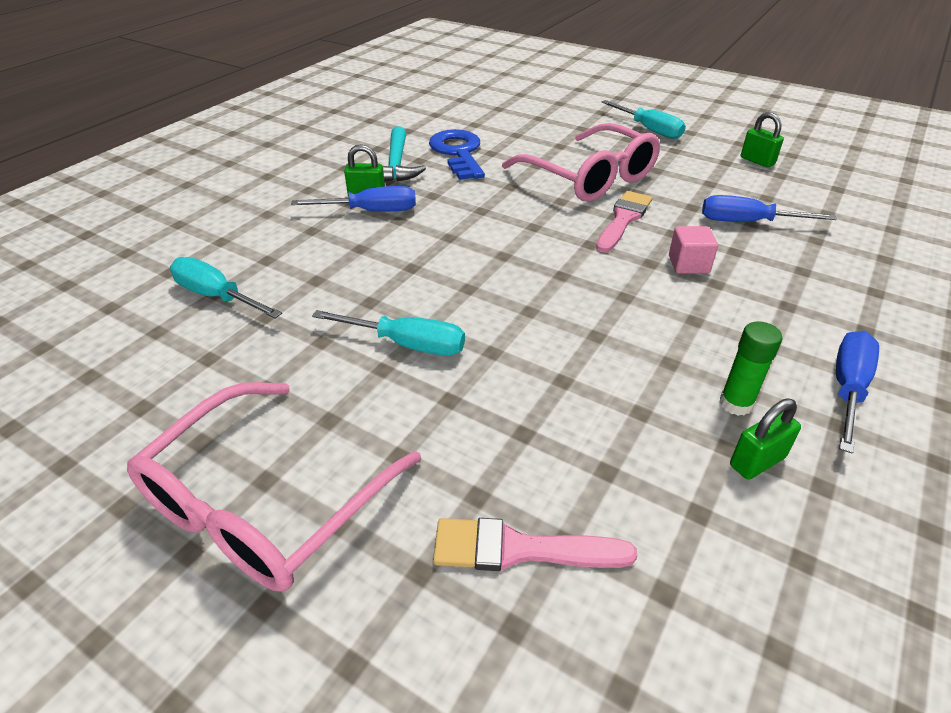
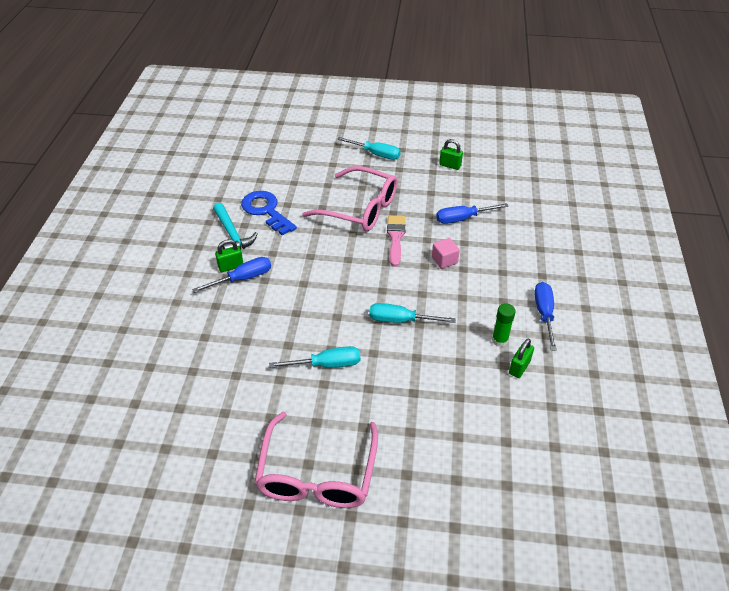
camera: 25 degrees left, 5 degrees up
turquoise screwdriver [170,257,282,318] -> turquoise screwdriver moved to [369,303,456,323]
pink brush [433,518,638,571] -> none

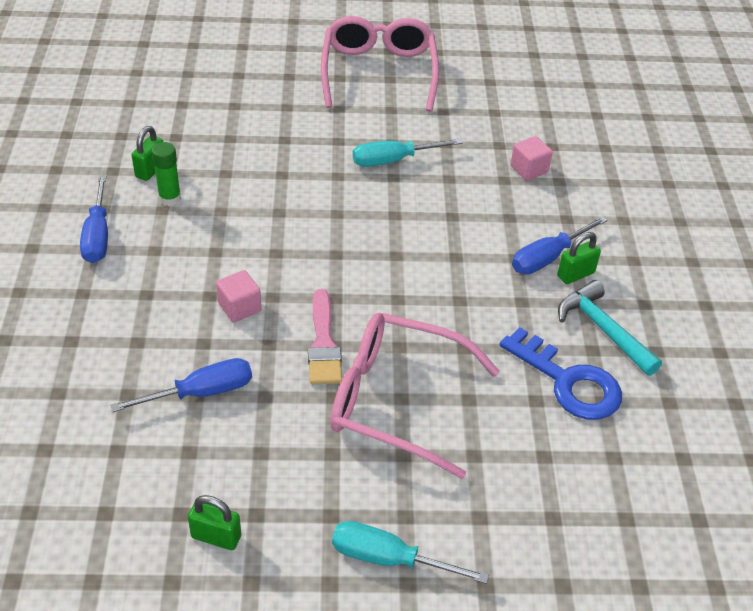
camera: 170 degrees right, 0 degrees up
turquoise screwdriver [369,303,456,323] -> none
none -> pink cube [511,136,553,181]

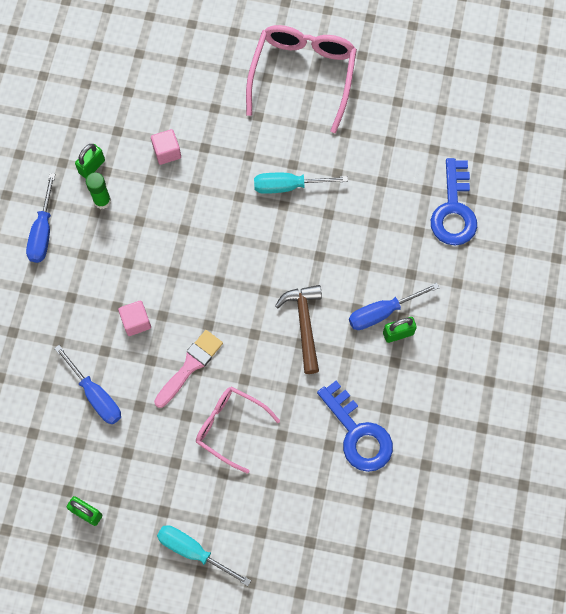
camera: 15 degrees right, 25 degrees up
blue screwdriver [110,358,252,412] -> blue screwdriver turned 60 degrees clockwise [54,345,121,424]
pink brush [308,289,342,384] -> pink brush turned 150 degrees counterclockwise [154,330,223,408]
pink glasses [330,313,500,479] -> pink glasses [196,386,280,474], size x0.63
pink cube [511,136,553,181] -> pink cube moved to [151,129,181,165]
turquoise hammer [558,280,662,376] -> none
none -> brown hammer [275,285,322,374]
none -> blue key [431,158,477,245]

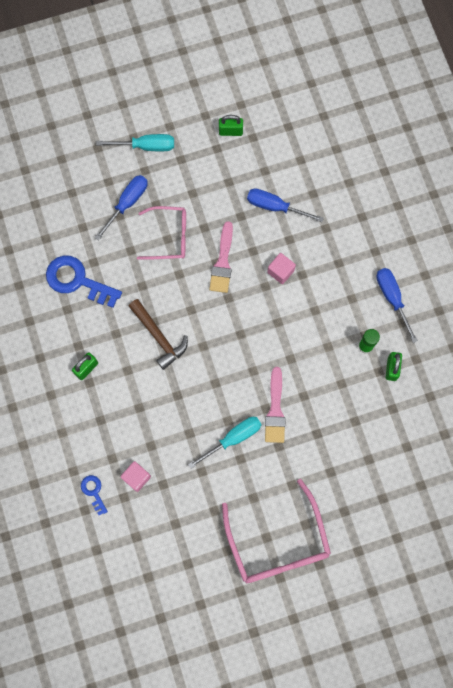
camera: 150 degrees right, 5 degrees up
pink cube [151,129,181,165] -> pink cube moved to [121,461,151,492]
blue screwdriver [349,283,440,330] -> blue screwdriver moved to [95,175,148,240]
blue key [431,158,477,245] -> blue key [81,475,108,515], size x0.50
none -> pink brush [265,367,286,443]

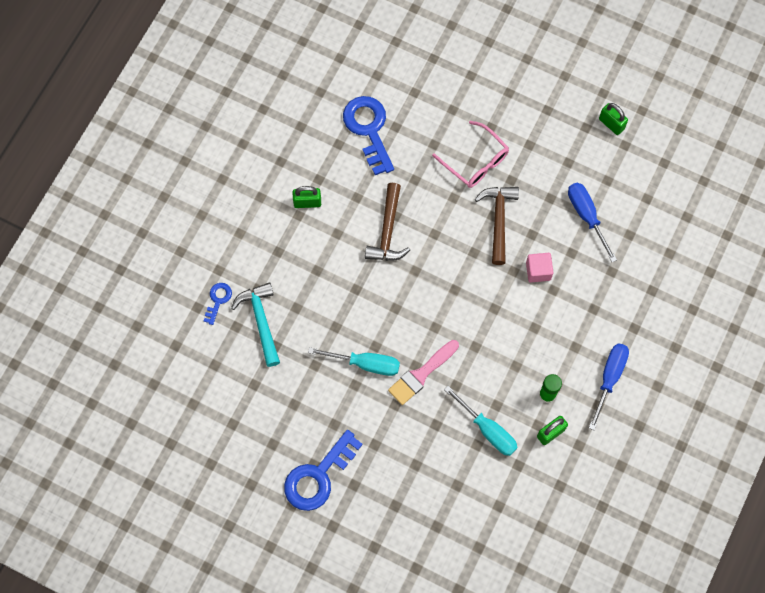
camera: 45 degrees right, 5 degrees down
blue screwdriver [95,175,148,240] -> none
turquoise screwdriver [96,134,174,151] -> turquoise screwdriver moved to [444,386,518,456]
pink cube [121,461,151,492] -> turquoise hammer [231,282,280,367]
pink brush [209,221,233,293] -> brown hammer [475,187,519,265]
pink glasses [222,479,331,583] -> blue key [284,430,363,511]

